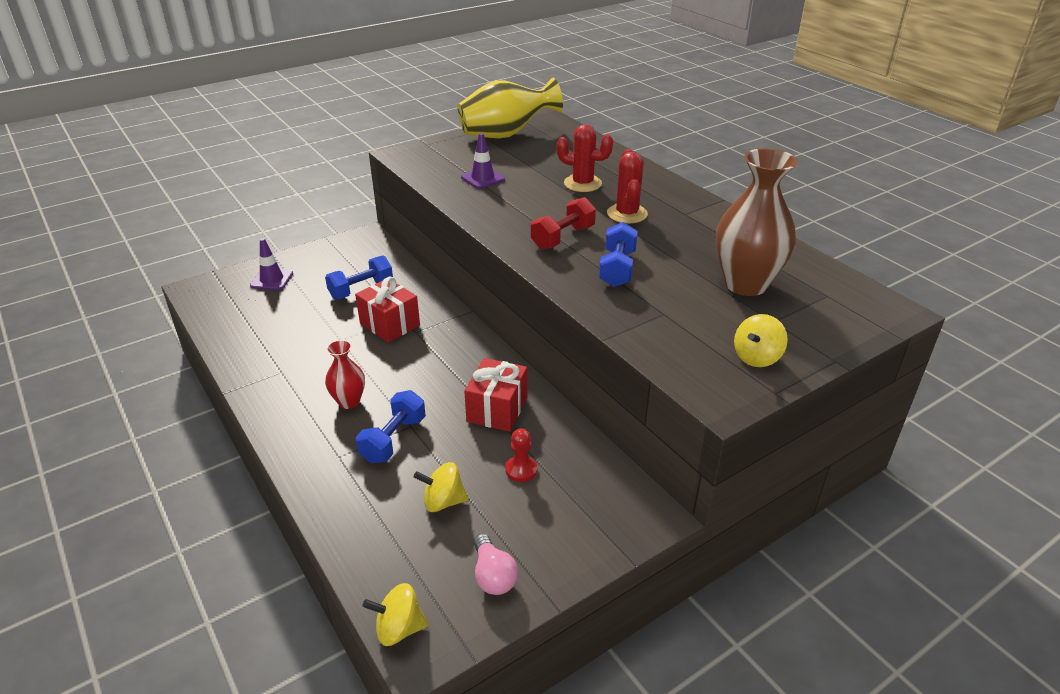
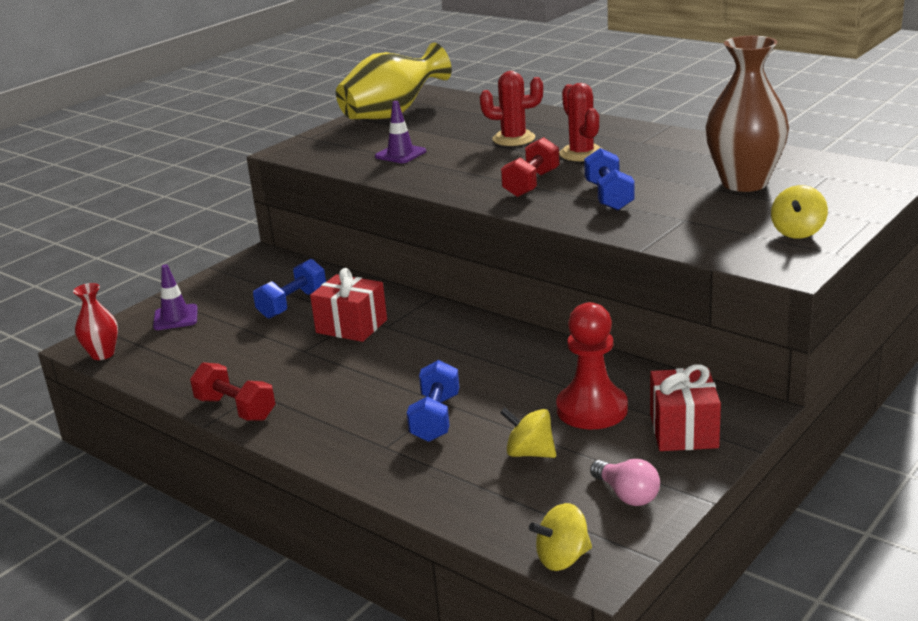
camera: 15 degrees left, 10 degrees down
red vase [325,340,365,409] -> red vase moved to [73,283,118,360]
yellow spinning top [414,462,468,512] -> yellow spinning top turned 45 degrees clockwise [500,408,556,458]
red gift [464,358,527,432] -> red gift moved to [650,364,721,451]
red pawn [505,428,537,482] -> red pawn [556,302,628,429], size x1.97
none -> red dumbbell [190,362,275,421]

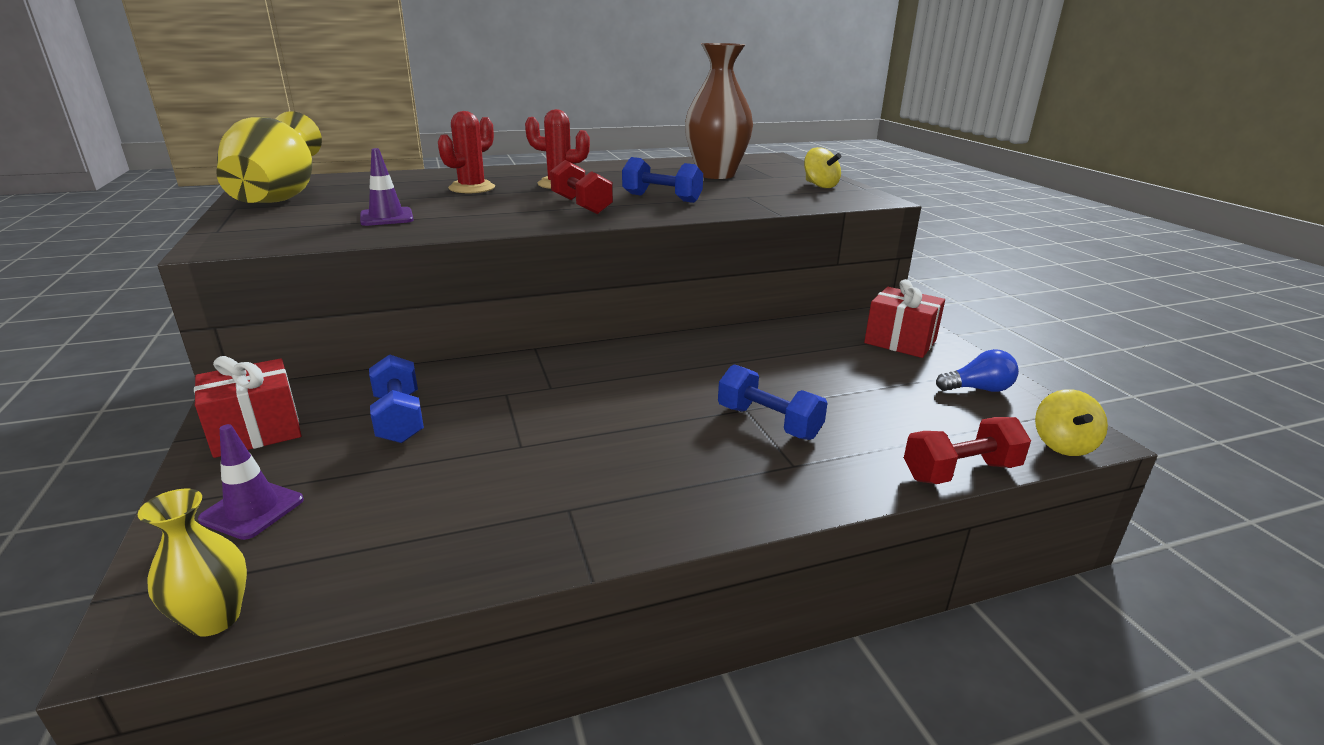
camera: 60 degrees left, 0 degrees up
red vase [73,283,118,360] -> yellow vase [138,489,247,636]
red dumbbell [190,362,275,421] -> red dumbbell moved to [904,417,1031,484]
red gift [310,268,387,342] -> red gift moved to [194,356,301,458]
yellow spinning top [500,408,556,458] -> none
red pawn [556,302,628,429] -> none
pink light bulb [590,459,660,506] -> blue light bulb [936,349,1019,392]

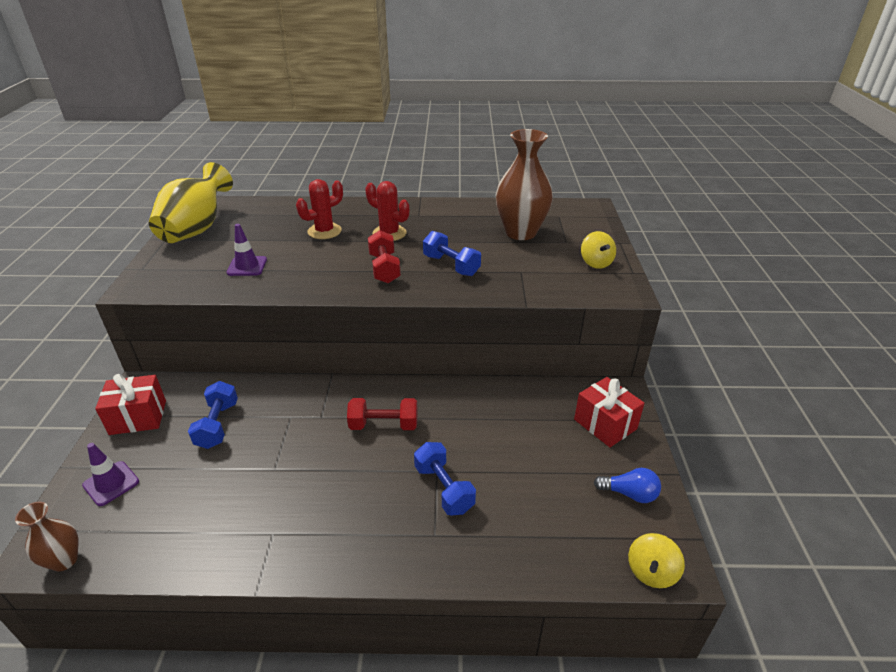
camera: 20 degrees right, 10 degrees up
yellow vase [138,489,247,636] -> brown vase [15,502,79,572]
red dumbbell [904,417,1031,484] -> red dumbbell moved to [347,398,418,430]

